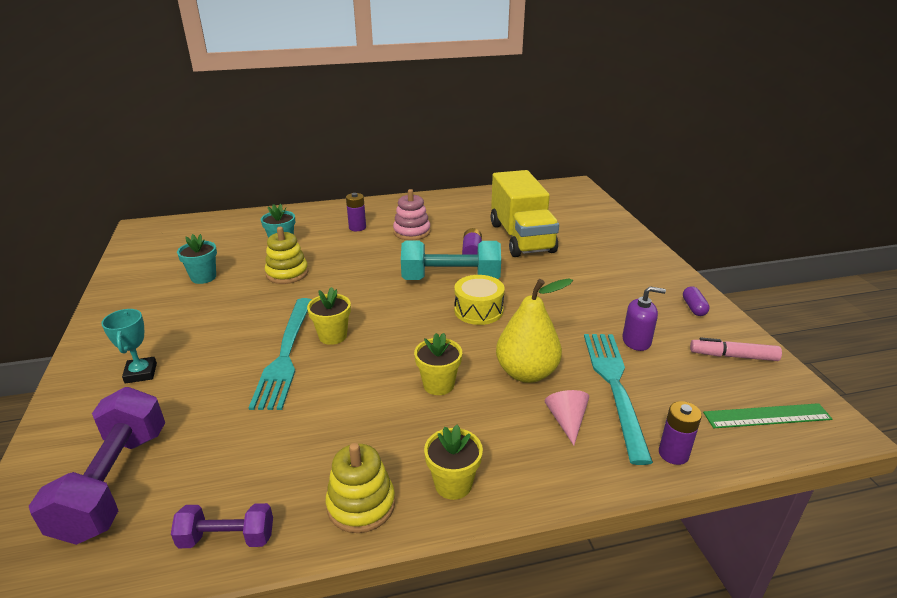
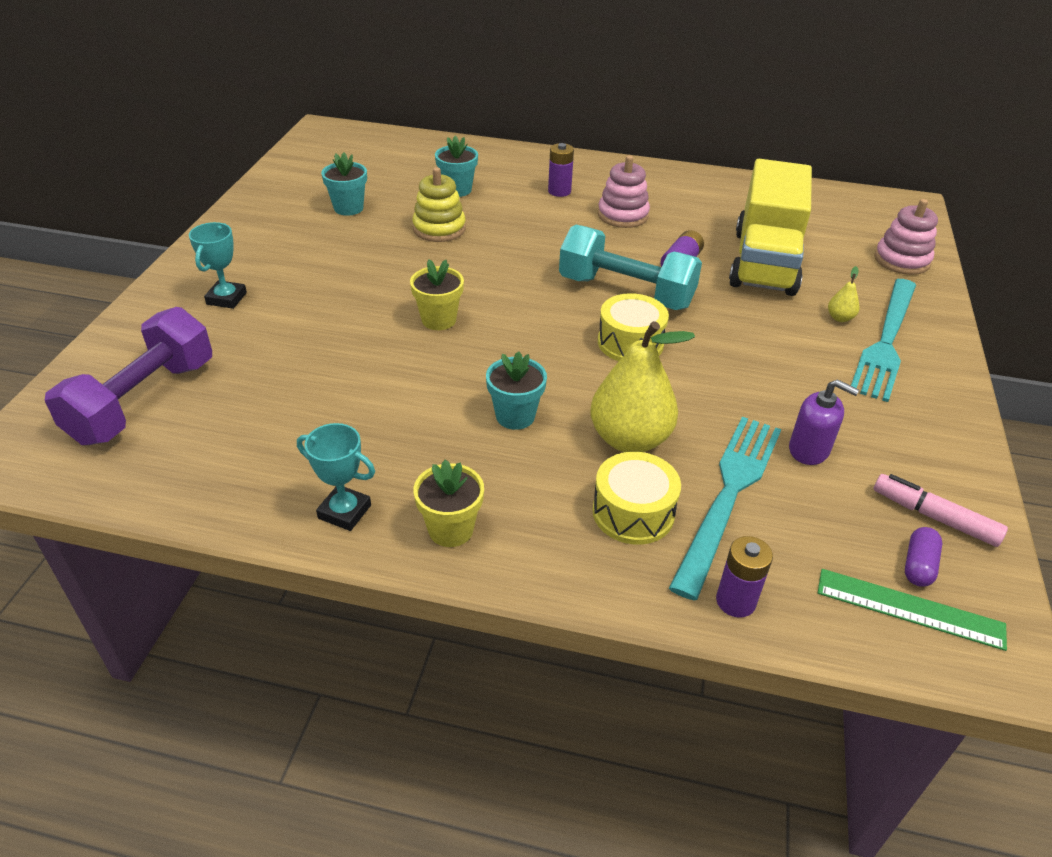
camera: 25 degrees right, 10 degrees up
purple dumbbell [171,503,273,548] -> none
turquoise fork [249,298,312,410] -> turquoise fork moved to [851,279,916,402]
yellow stacking toy [326,443,395,533] -> turquoise trophy [297,423,375,531]
yellow flower pot [414,333,462,395] -> turquoise flower pot [486,351,547,430]
pink cone [545,390,589,445] -> yellow drum [593,452,681,545]
purple capsule [683,286,710,316] -> purple capsule moved to [905,527,942,587]
none -> yellow pear [828,266,860,322]
none -> pink stacking toy [875,199,938,275]

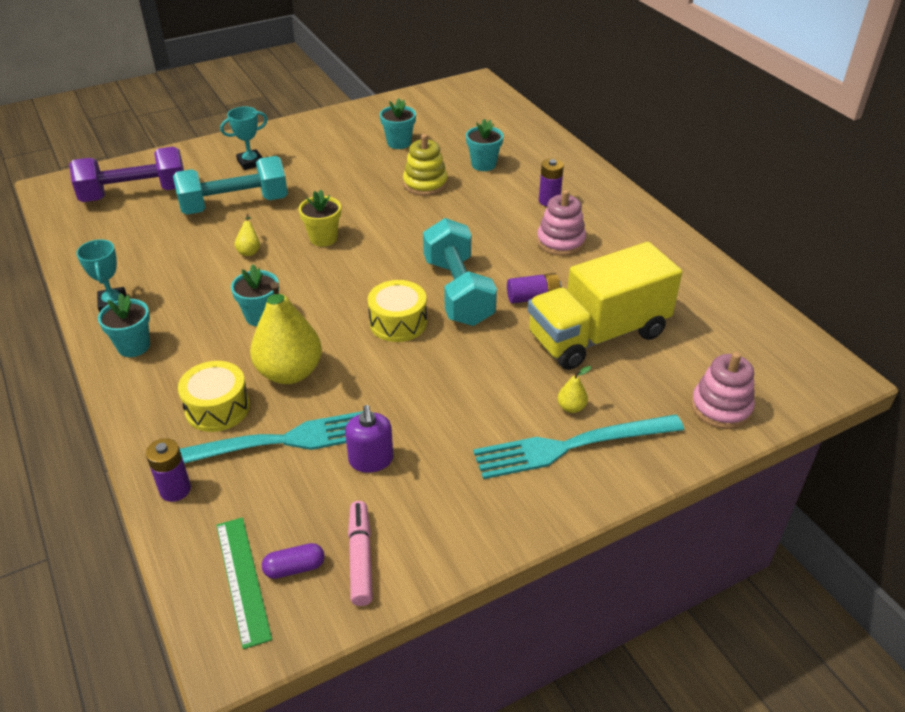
camera: 50 degrees right, 0 degrees up
yellow flower pot [413,460,484,547] -> turquoise flower pot [98,294,150,357]
none -> turquoise dumbbell [173,156,288,215]
none -> yellow pear [235,214,260,256]

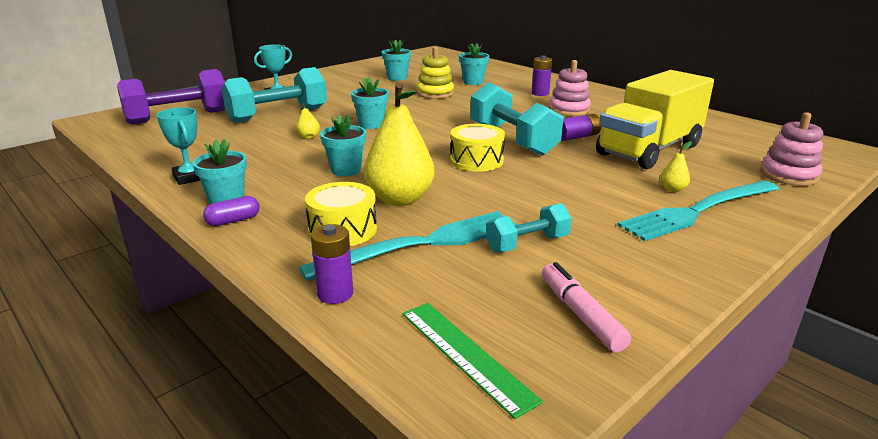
camera: 15 degrees left, 15 degrees down
purple capsule [262,543,324,579] -> purple capsule moved to [203,196,260,226]
yellow flower pot [299,190,341,247] -> turquoise flower pot [351,77,389,129]
purple soap dispenser [345,405,393,473] -> turquoise dumbbell [486,203,572,252]

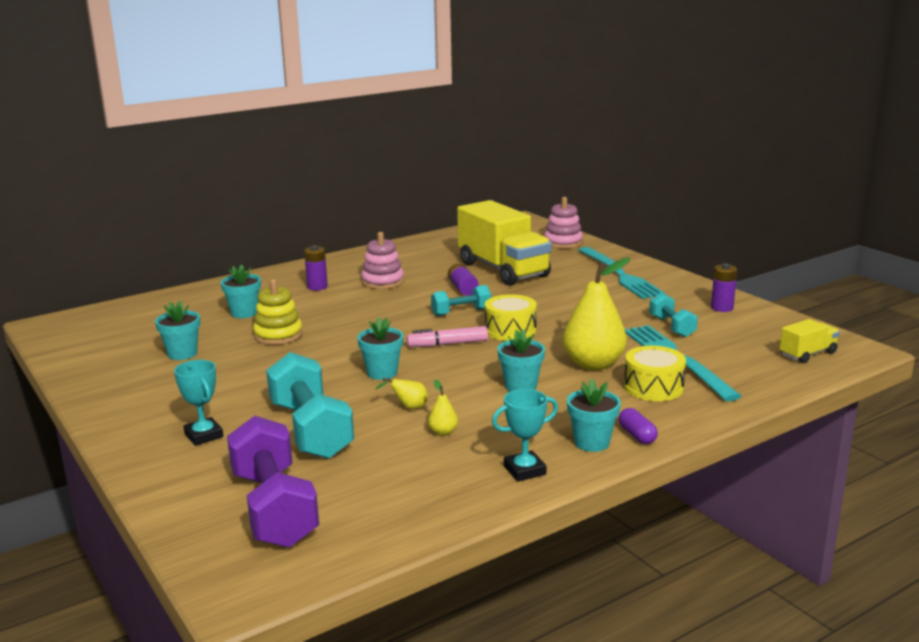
camera: 80 degrees left, 5 degrees down
purple battery [311,224,353,304] -> purple battery moved to [711,263,737,312]
green ruler [402,303,543,419] -> yellow truck [779,319,840,363]
turquoise dumbbell [470,82,563,156] -> turquoise dumbbell [431,285,491,316], size x0.55
pink marker [542,262,631,352] -> pink marker moved to [407,326,488,347]
yellow pear [660,141,692,192] -> yellow pear moved to [428,380,458,436]

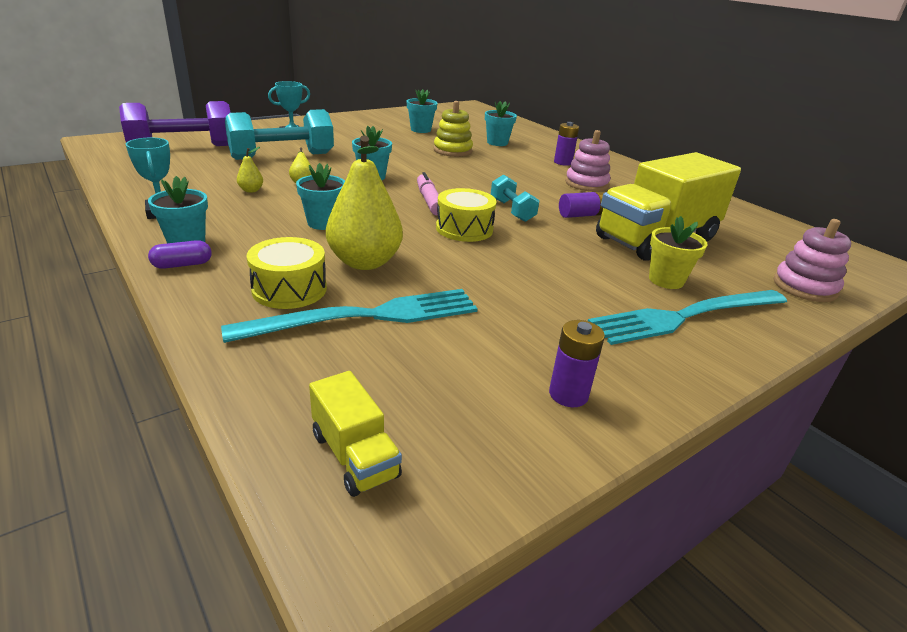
camera: 85 degrees right, 10 degrees up
turquoise dumbbell [649,293,698,338] -> none
none -> yellow flower pot [649,216,708,289]

